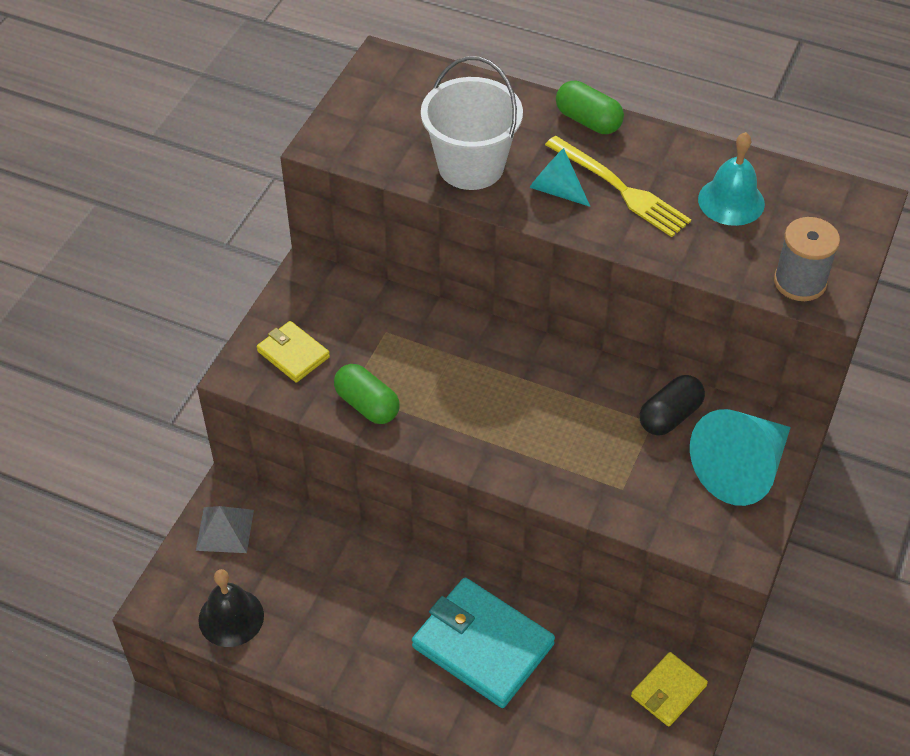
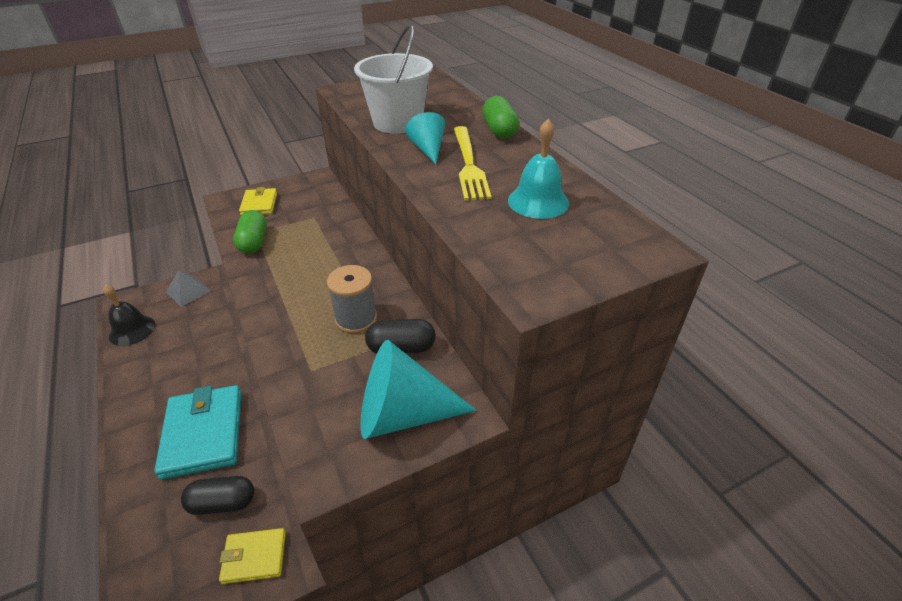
camera: 40 degrees right, 10 degrees down
grey spool [774,217,840,301] -> grey spool moved to [327,265,377,334]
none -> black capsule [181,476,254,515]

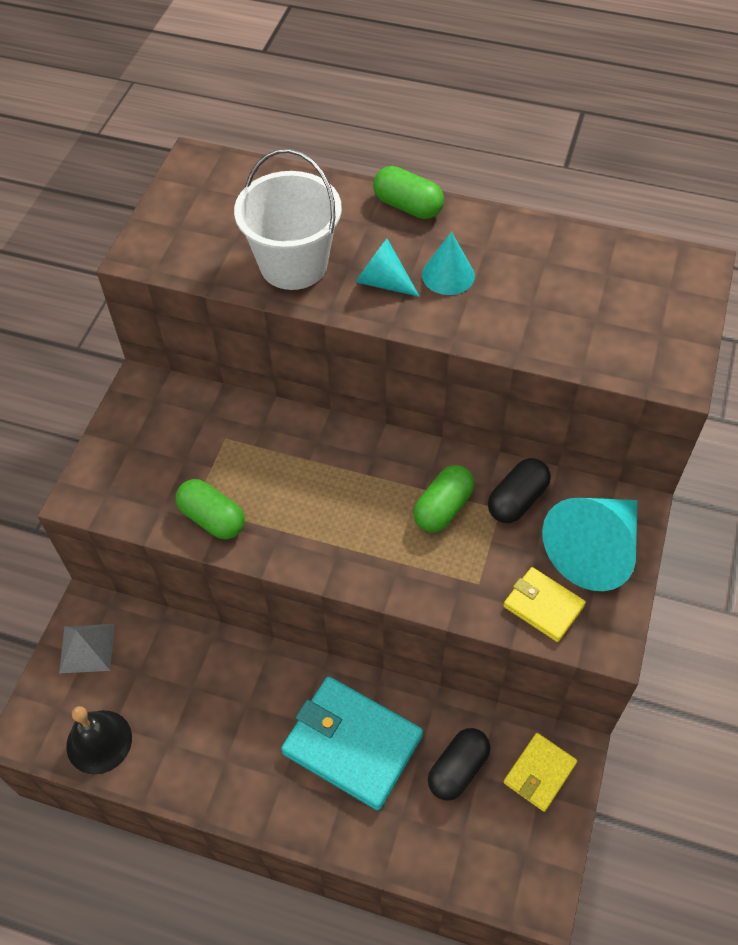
camera: 45 degrees left, 15 degrees up
yellow wallet [239,187,277,215] -> yellow wallet moved to [503,567,586,642]
grey spool [327,265,377,334] -> green capsule [413,465,475,532]
yellow fork [454,126,491,201] -> turquoise cone [422,232,475,295]
turquoise bell [508,118,569,219] -> none

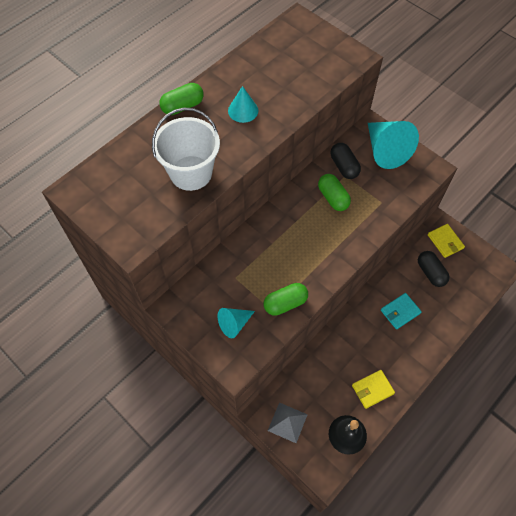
camera: 65 degrees left, 5 degrees up
turquoise wallet [281,676,423,810] -> turquoise wallet [381,293,422,329], size x0.54
turquoise cone [356,239,420,297] -> turquoise cone moved to [218,308,255,338]
yellow wallet [503,567,586,642] -> yellow wallet moved to [352,370,395,409]

